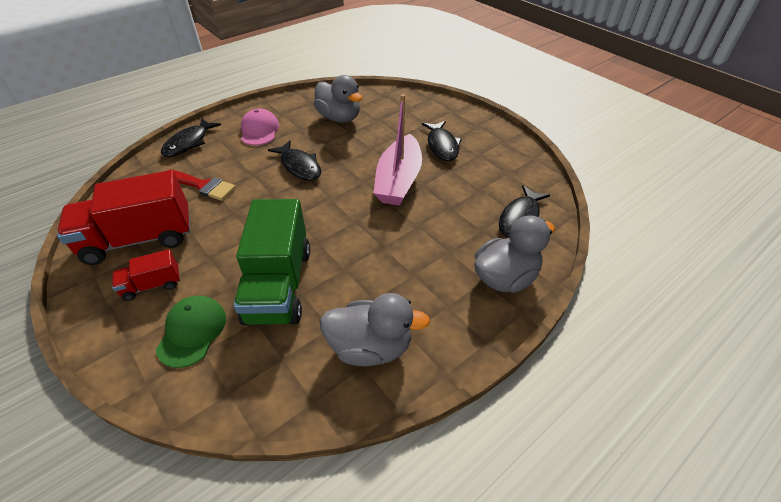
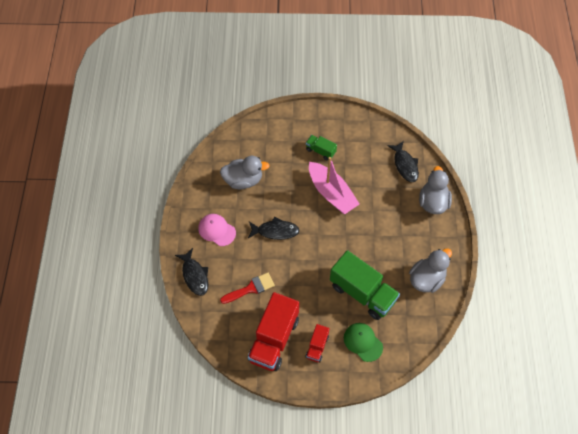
camera: 50 degrees left, 15 degrees up
black fish [422,121,462,161] -> green truck [306,135,337,160]

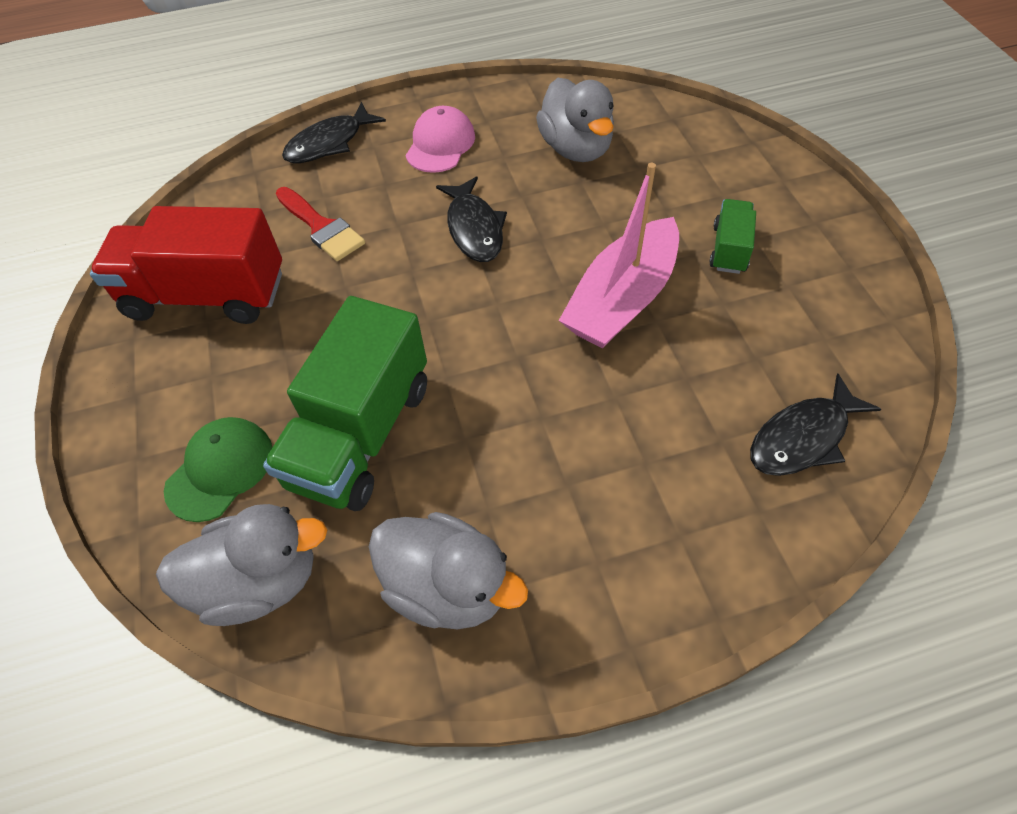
camera: 75 degrees right, 5 degrees down
red truck [306,324,330,362] -> none
grey duck [419,166,452,214] -> grey duck moved to [156,504,327,626]

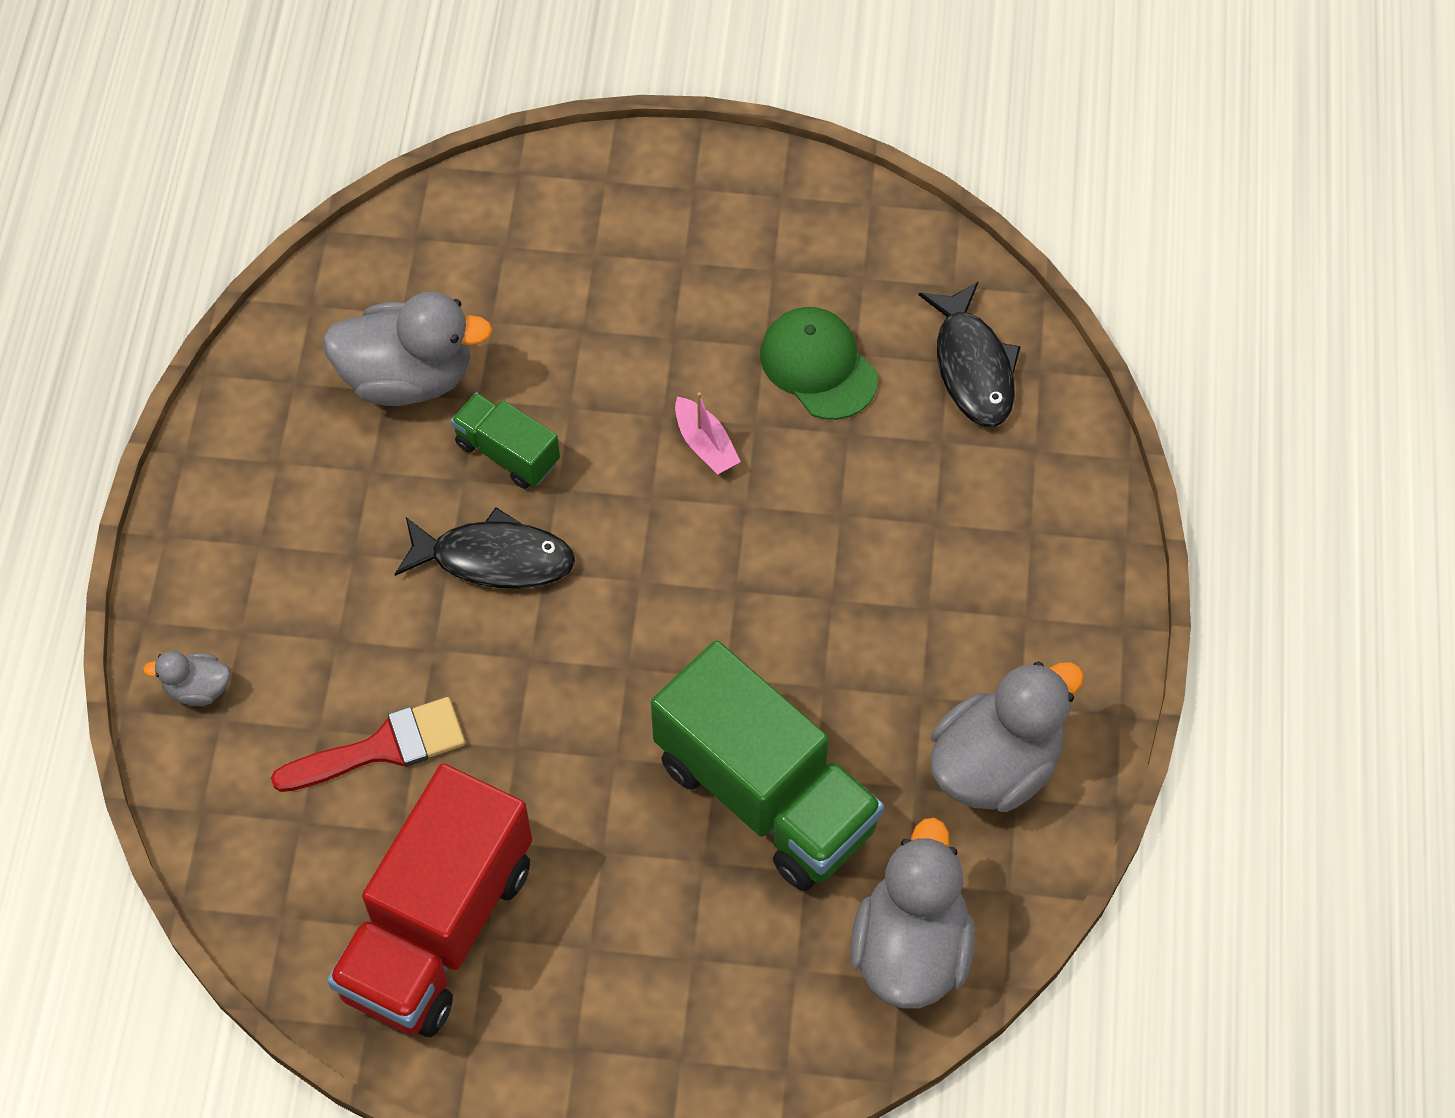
camera: 70 degrees left, 5 degrees up
green cap [164,417,273,522] -> green cap moved to [760,307,878,420]
black fish [282,102,386,163] -> grey duck [143,651,230,706]
pink cap [405,106,475,173] -> none
pink boat [559,163,679,348] -> pink boat [675,392,741,474], size x0.41
green truck [709,199,756,274] -> green truck moved to [451,392,560,489]

